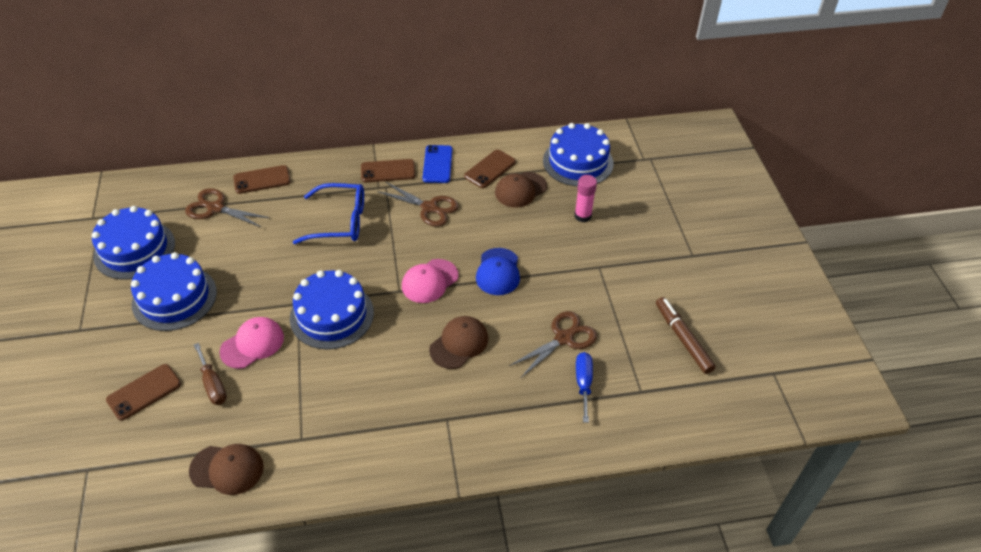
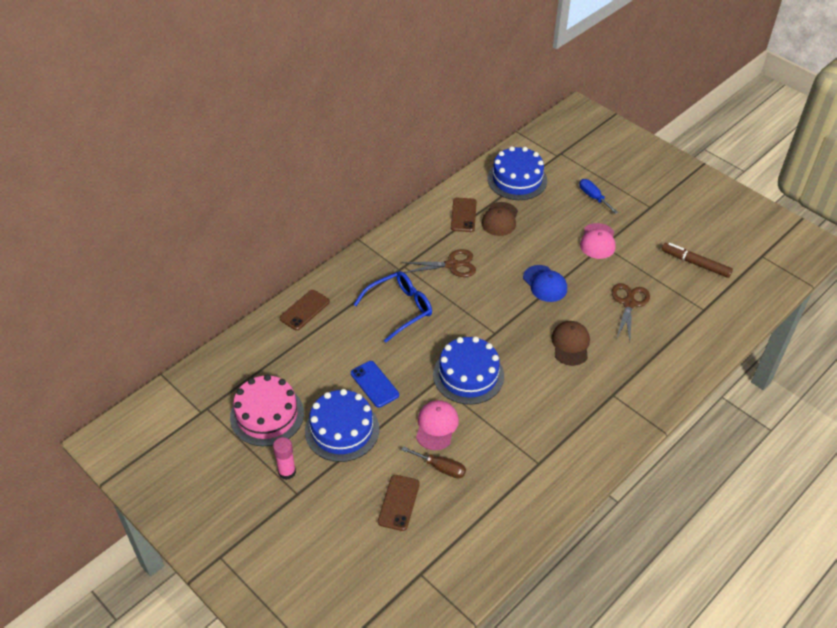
camera: 35 degrees left, 0 degrees up
blue cake [92,206,175,280] -> pink cake [230,374,304,446]
brown scissors [185,188,270,228] -> none
brown cap [189,444,264,495] -> none
brown phone [361,159,416,182] -> none
pink cap [402,259,459,303] -> pink cap moved to [580,223,616,259]
blue phone [423,145,453,183] -> blue phone moved to [351,361,399,408]
pink glue stick [575,175,597,222] -> pink glue stick moved to [273,437,296,480]
blue screwdriver [576,352,593,423] -> blue screwdriver moved to [579,179,618,214]

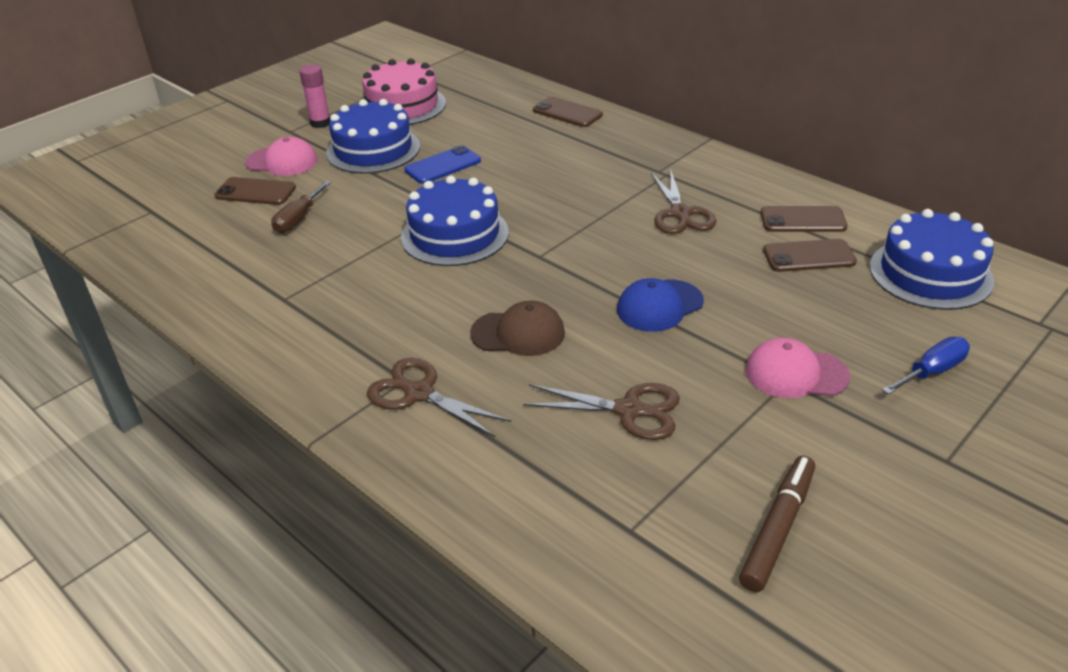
camera: 90 degrees right, 10 degrees down
blue glasses [353,271,432,343] -> none
pink cap [416,400,459,450] -> pink cap moved to [245,137,318,176]
brown cap [481,202,518,236] -> brown phone [763,239,857,272]
none -> brown scissors [367,358,511,437]

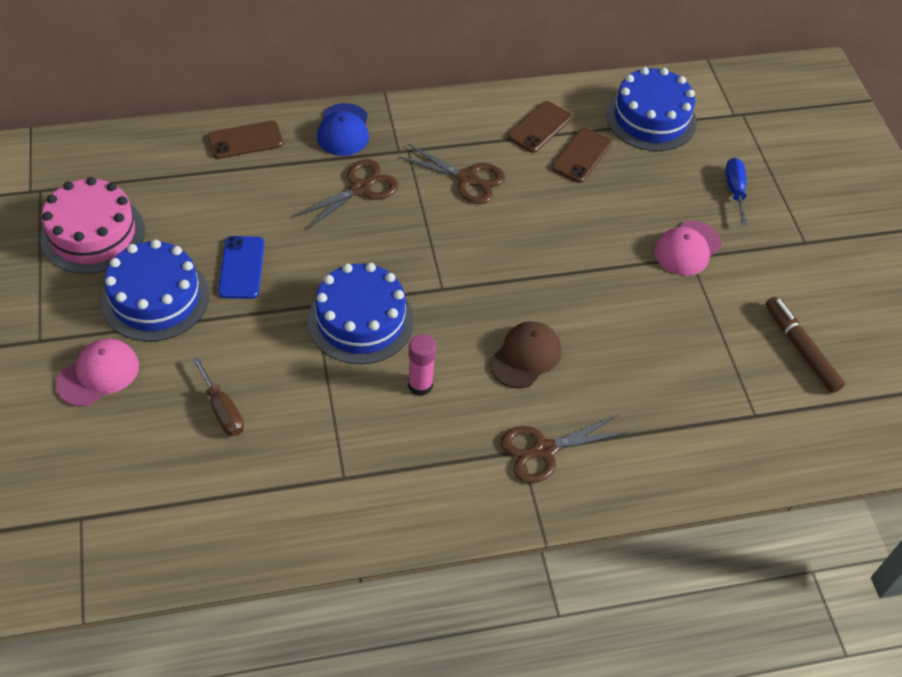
camera: 60 degrees left, 15 degrees up
brown phone [214,177,296,205] -> none
pink glue stick [299,64,330,128] -> pink glue stick moved to [408,334,436,396]
brown scissors [523,383,680,440] -> brown scissors moved to [294,159,399,229]
blue cap [617,278,704,332] -> blue cap moved to [317,103,369,156]

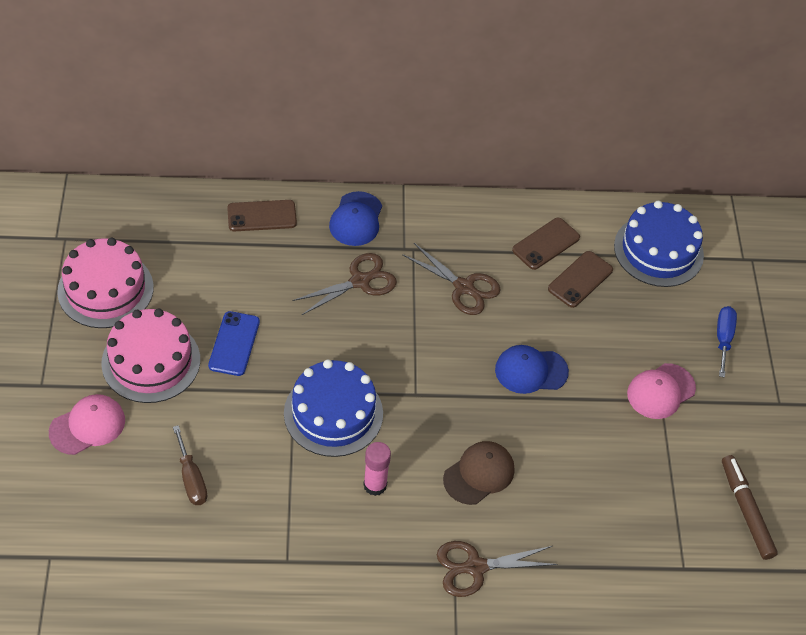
camera: 10 degrees right, 0 degrees up
blue cake [101,240,209,342] -> pink cake [101,308,200,403]
none -> blue cap [495,345,569,394]

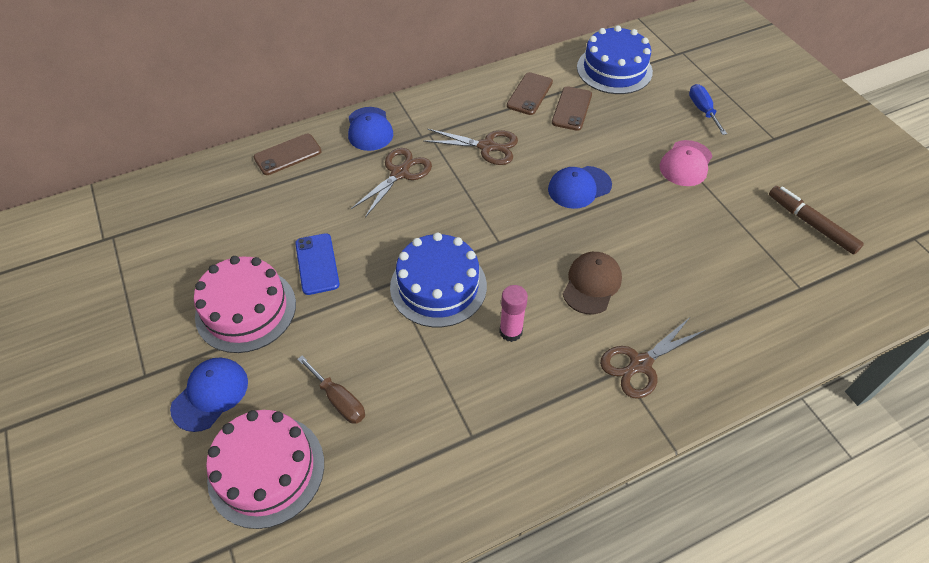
camera: 20 degrees left, 0 degrees up
pink cap [49,394,125,455] -> blue cap [170,358,248,432]
pink cake [57,238,154,328] -> pink cake moved to [206,410,324,529]

